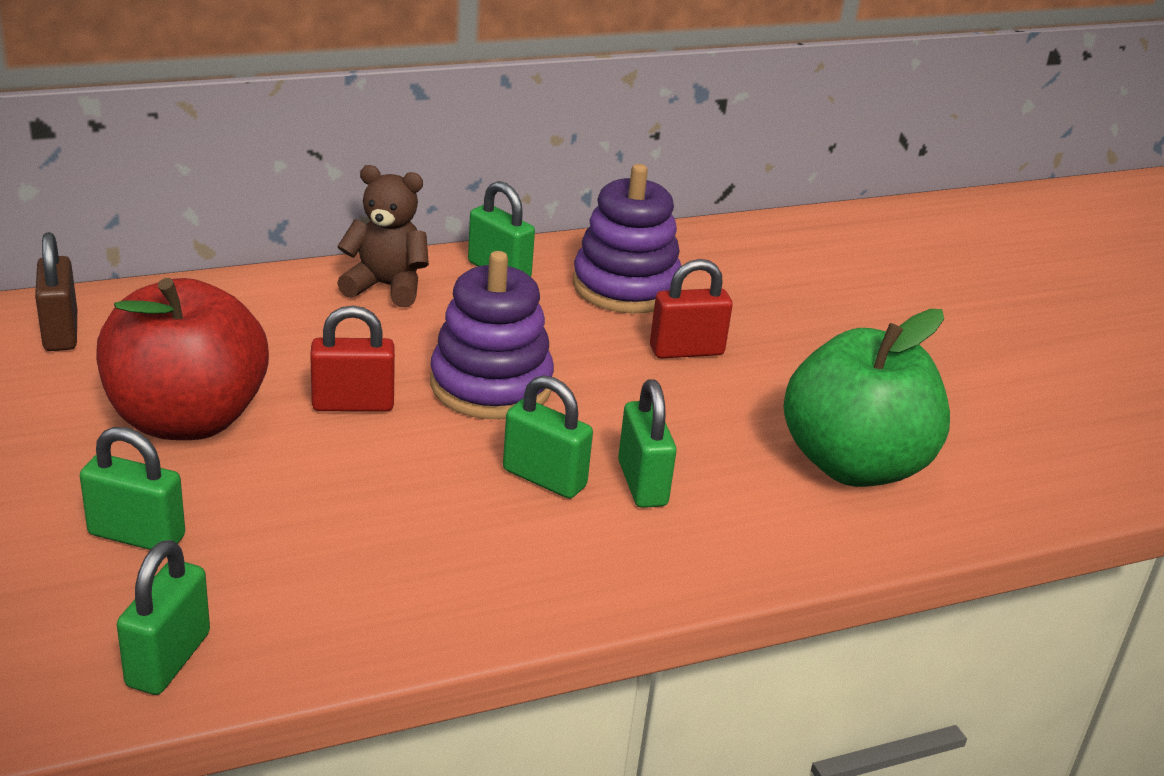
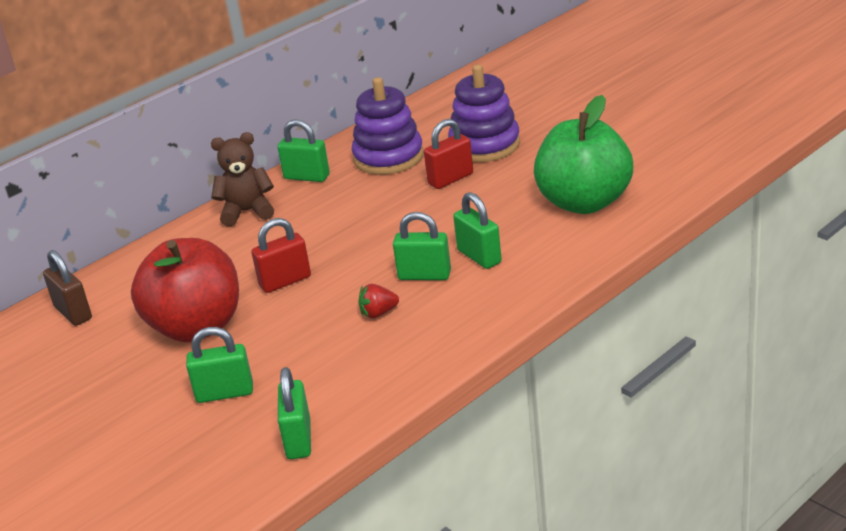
camera: 15 degrees left, 0 degrees up
purple stacking toy [430,251,554,419] -> purple stacking toy moved to [448,64,520,162]
none -> red strawberry [358,284,399,318]

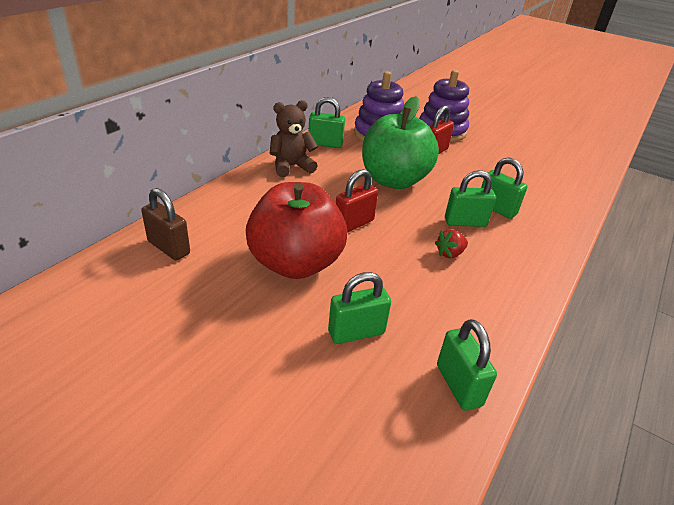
camera: 20 degrees left, 5 degrees up
green apple [534,95,633,214] -> green apple moved to [362,96,439,189]

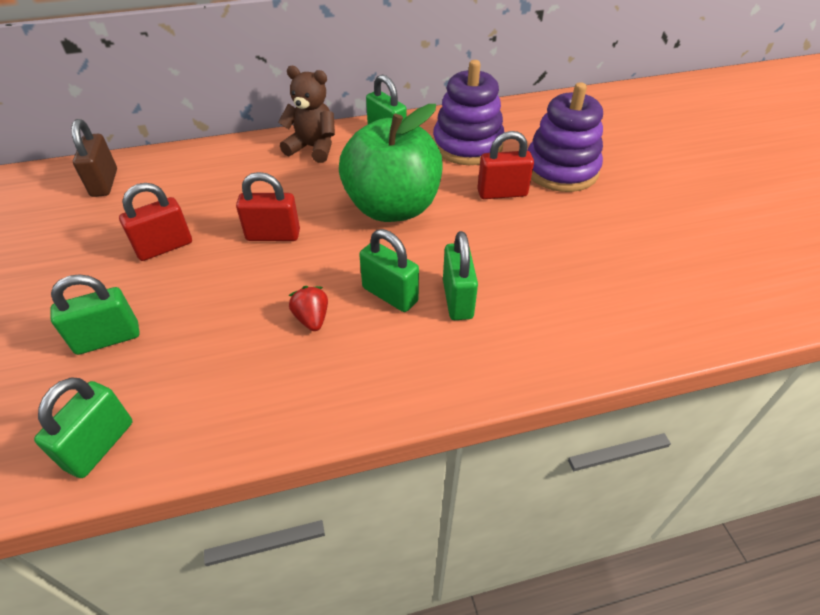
camera: 45 degrees right, 10 degrees up
red apple [246,182,347,279] -> red padlock [119,183,192,261]
green padlock [328,272,391,344] -> green padlock turned 45 degrees counterclockwise [50,274,140,355]
red strawberry [435,229,468,258] -> red strawberry turned 60 degrees clockwise [288,286,328,331]

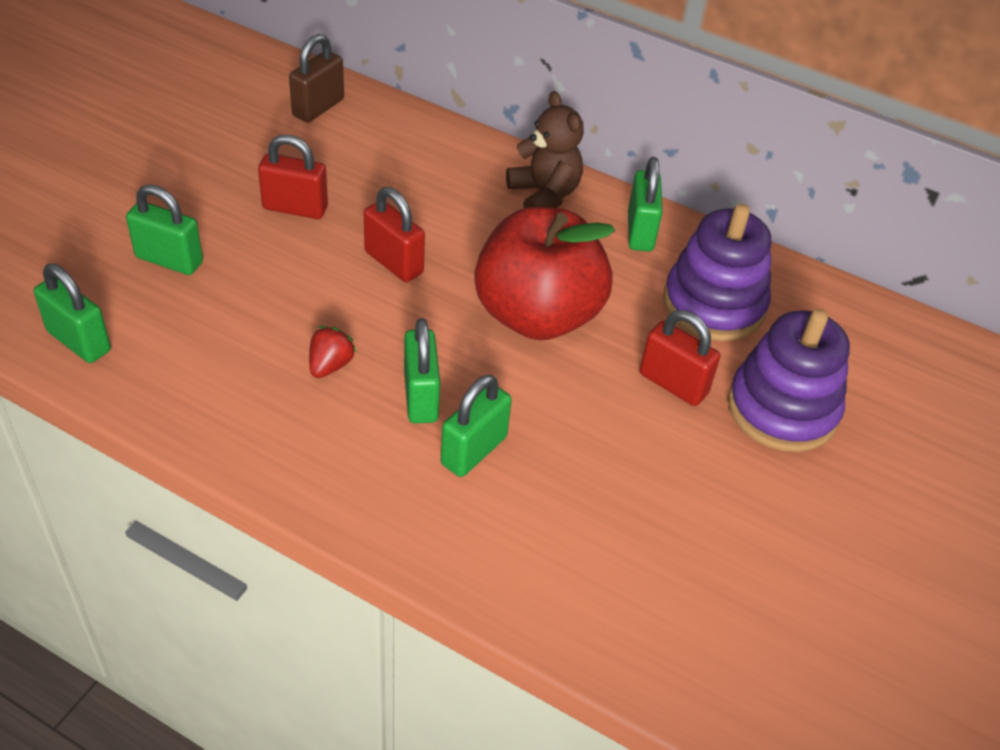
camera: 40 degrees right, 0 degrees up
green padlock [34,377,132,478] -> green padlock turned 60 degrees clockwise [34,264,111,363]
green apple [339,104,443,222] -> red apple [475,207,615,340]

